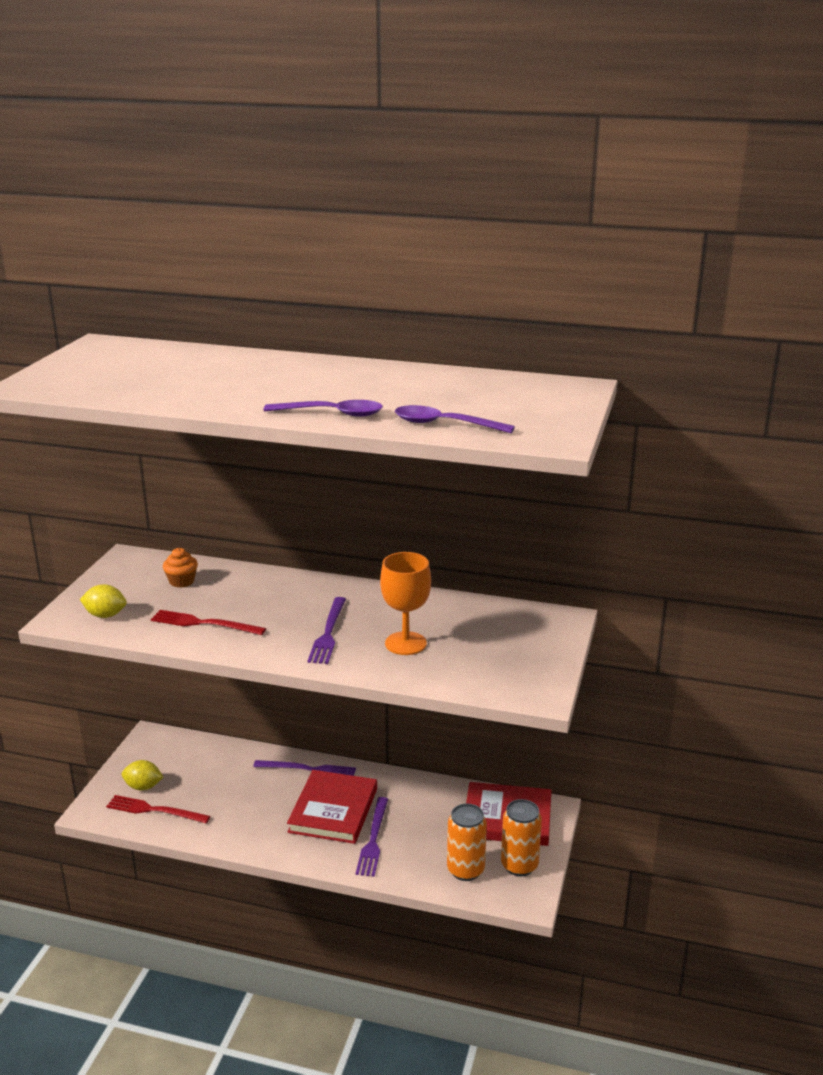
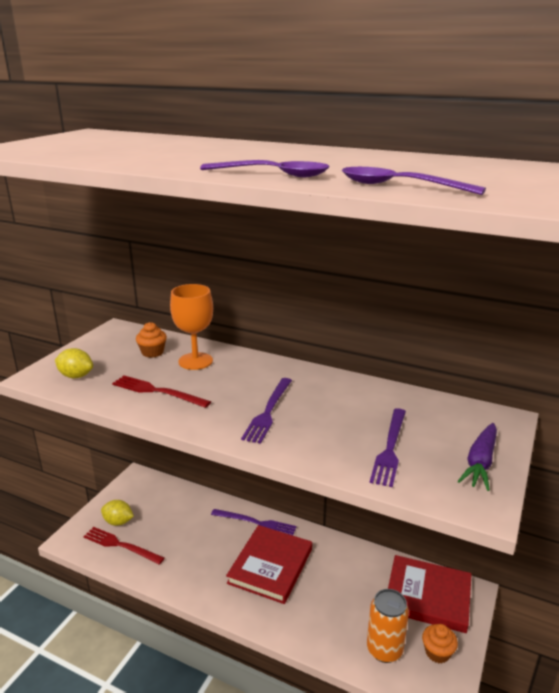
camera: 10 degrees right, 0 degrees up
purple fork [356,797,388,877] -> purple fork moved to [370,408,406,487]
orange goblet [380,552,431,655] -> orange goblet moved to [170,284,213,370]
orange can [501,799,542,877] -> orange cupcake [422,624,458,663]
none -> purple carrot [457,423,497,491]

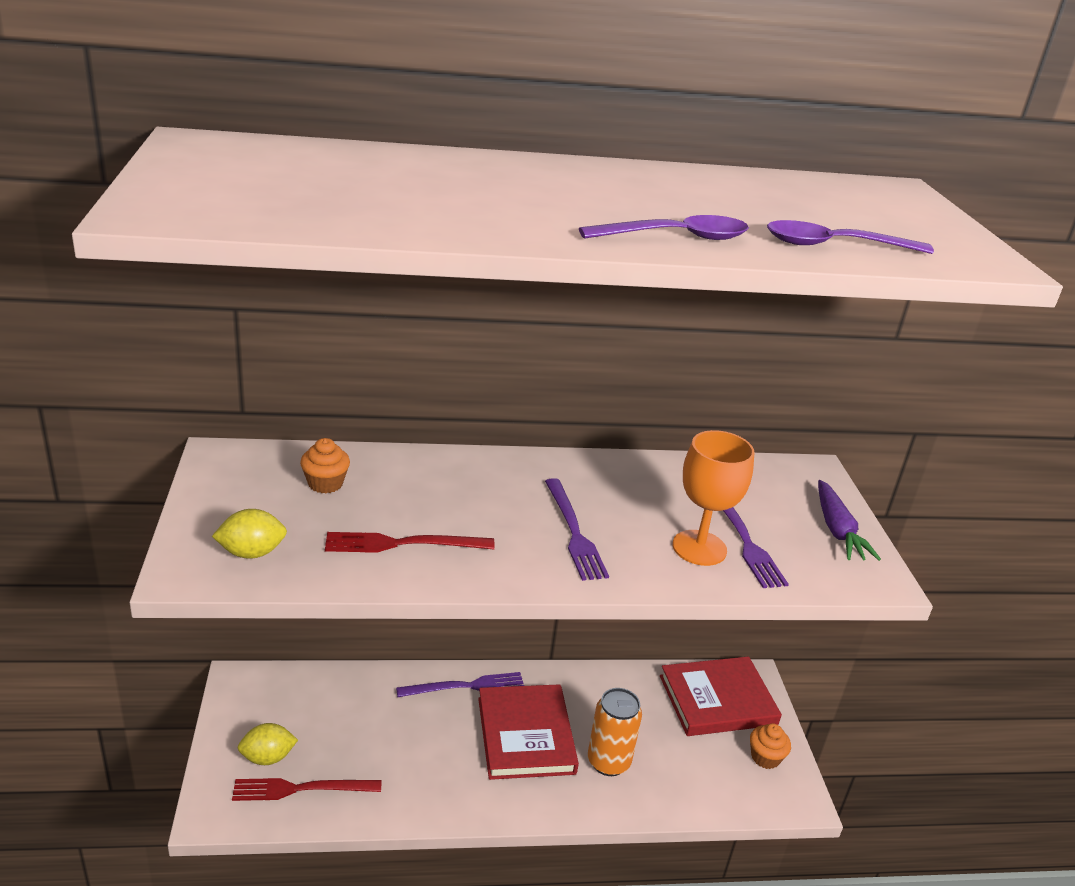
camera: 35 degrees left, 5 degrees up
orange goblet [170,284,213,370] -> orange goblet moved to [673,430,755,566]
orange can [367,589,409,663] -> orange can moved to [588,688,642,776]

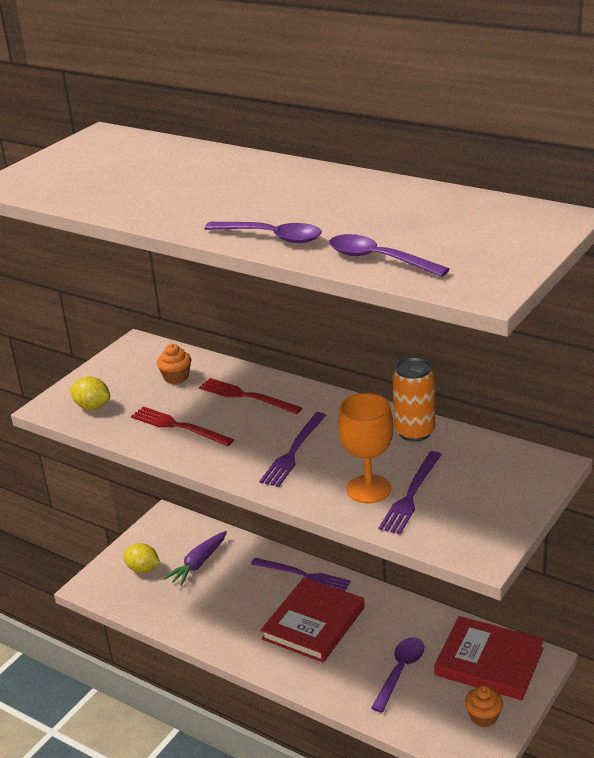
camera: 45 degrees right, 0 degrees up
red fork [232,778,382,801] -> red fork moved to [199,378,302,414]
orange can [588,688,642,776] -> orange can moved to [393,357,435,442]
purple carrot [818,480,881,561] -> purple carrot moved to [164,531,227,586]
none -> purple spoon [371,637,424,713]

